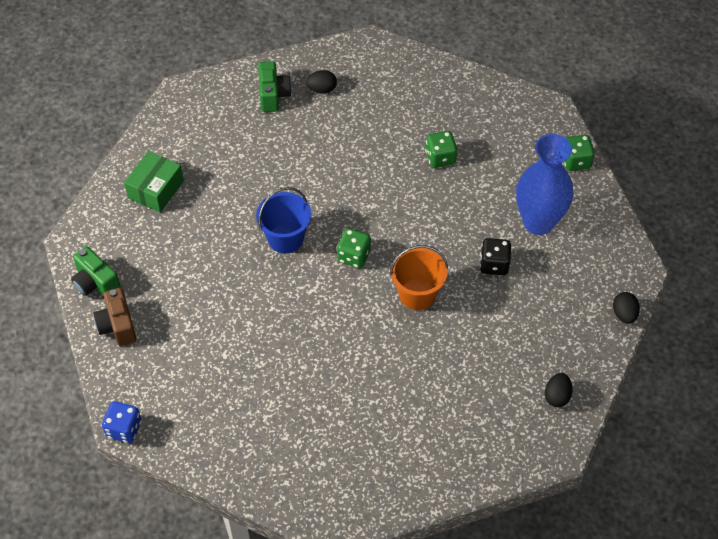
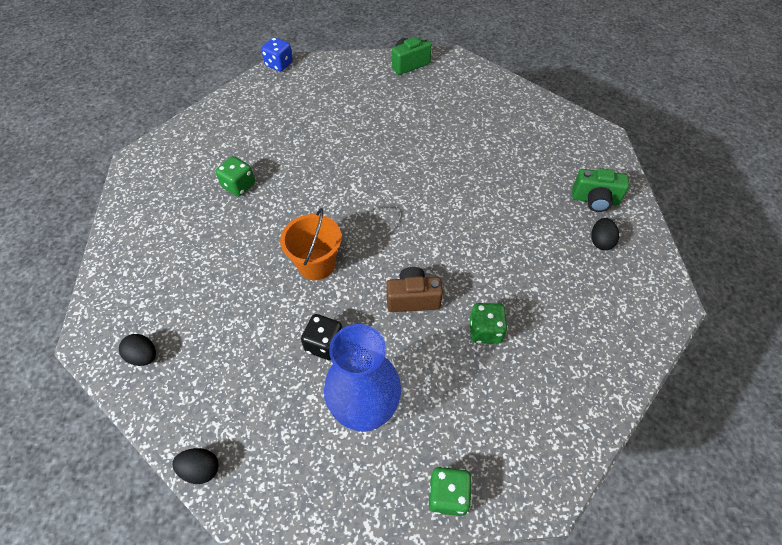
camera: 105 degrees right, 0 degrees up
brown camera [93,288,137,346] -> brown camera moved to [387,267,443,312]
green box [124,151,184,213] -> none
blue bucket [256,187,311,254] -> none
green dice [337,228,371,268] -> green dice moved to [216,156,255,197]

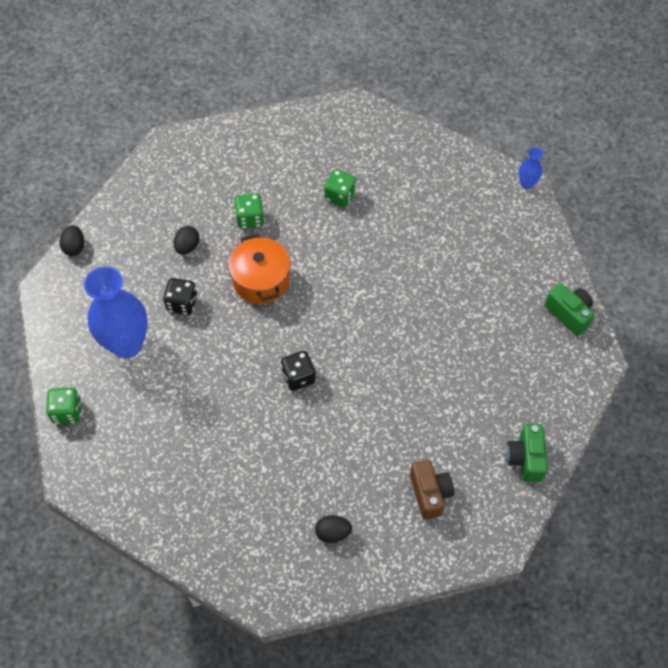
camera: 80 degrees right, 5 degrees up
black egg [119,334,156,366] -> black egg moved to [174,226,200,254]
blue dice [261,37,293,71] -> blue vase [519,147,543,189]
orange bucket [280,208,342,280] -> orange pot [228,233,290,304]
brown camera [387,267,443,312] -> brown camera moved to [410,459,454,520]
green dice [470,303,508,344] -> green dice moved to [235,193,264,229]
green camera [572,168,629,212] -> green camera moved to [506,424,548,482]
none -> black dice [281,351,316,391]

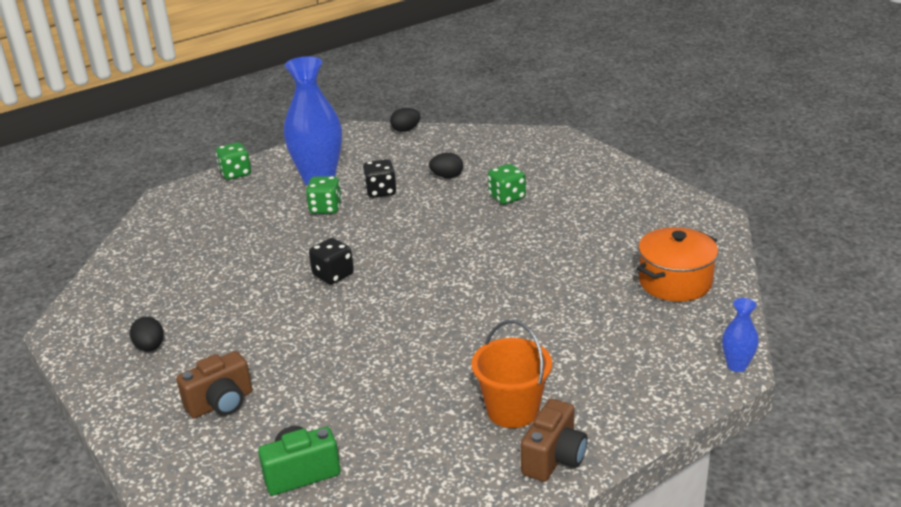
camera: 70 degrees right, 30 degrees down
orange pot [228,233,290,304] -> orange pot moved to [637,227,718,302]
green dice [324,169,357,207] -> green dice moved to [306,176,342,214]
green camera [545,284,594,336] -> brown camera [521,398,588,482]
none -> orange bucket [472,320,552,428]

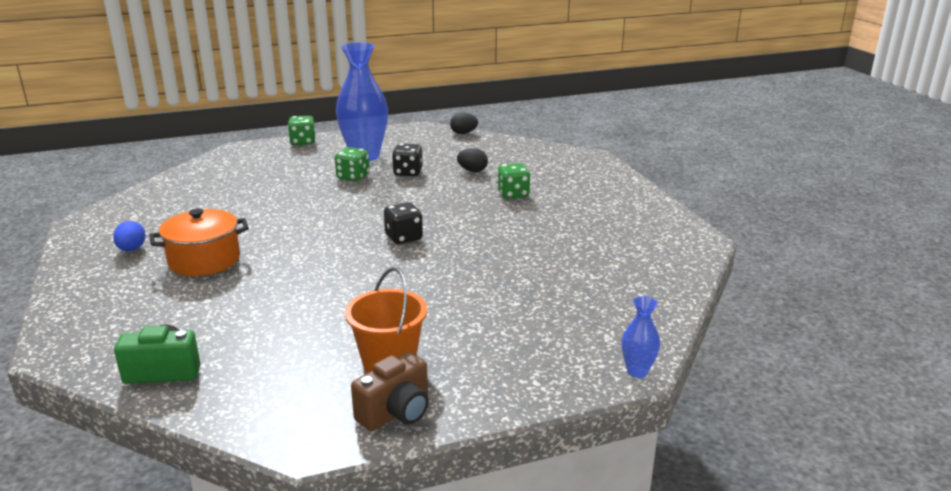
camera: 15 degrees right, 5 degrees down
black egg [130,316,164,351] -> blue egg [113,221,145,251]
brown camera [176,351,253,418] -> none
black dice [309,238,354,284] -> black dice moved to [384,202,423,244]
orange pot [637,227,718,302] -> orange pot moved to [149,209,249,276]

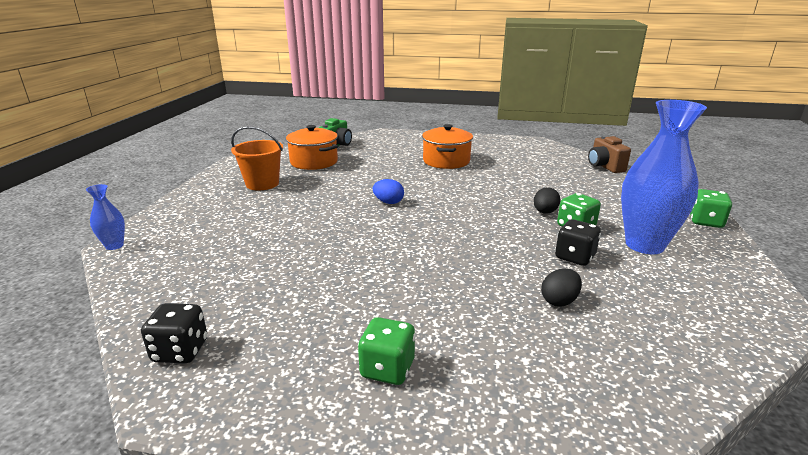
camera: 120 degrees right, 0 degrees up
blue egg [113,221,145,251] -> blue egg moved to [373,179,404,204]
brown camera [351,352,429,431] -> brown camera moved to [588,135,631,173]
black dice [384,202,423,244] -> black dice moved to [141,303,207,363]
black egg [450,113,478,134] -> black egg moved to [534,187,560,214]
green dice [497,163,530,199] -> green dice moved to [358,317,416,385]
none -> orange pot [286,125,338,170]

